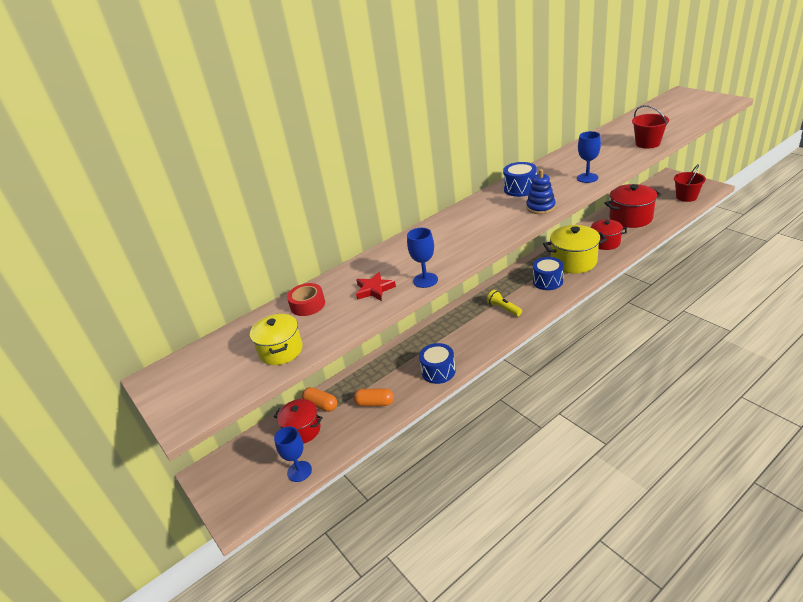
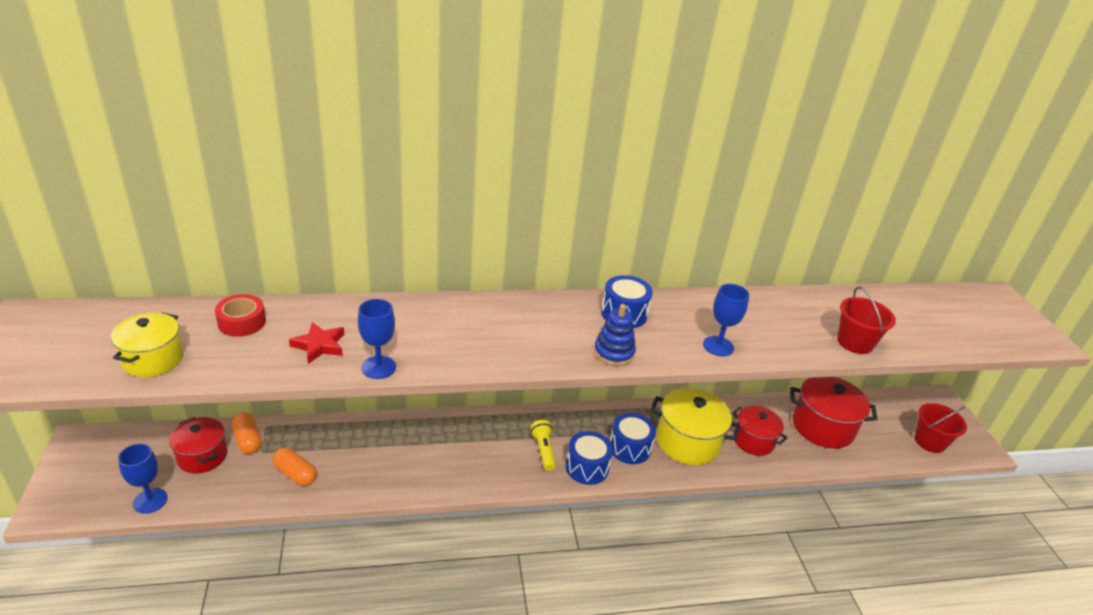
camera: 20 degrees right, 0 degrees up
blue drum [419,343,456,384] -> blue drum moved to [566,431,613,485]

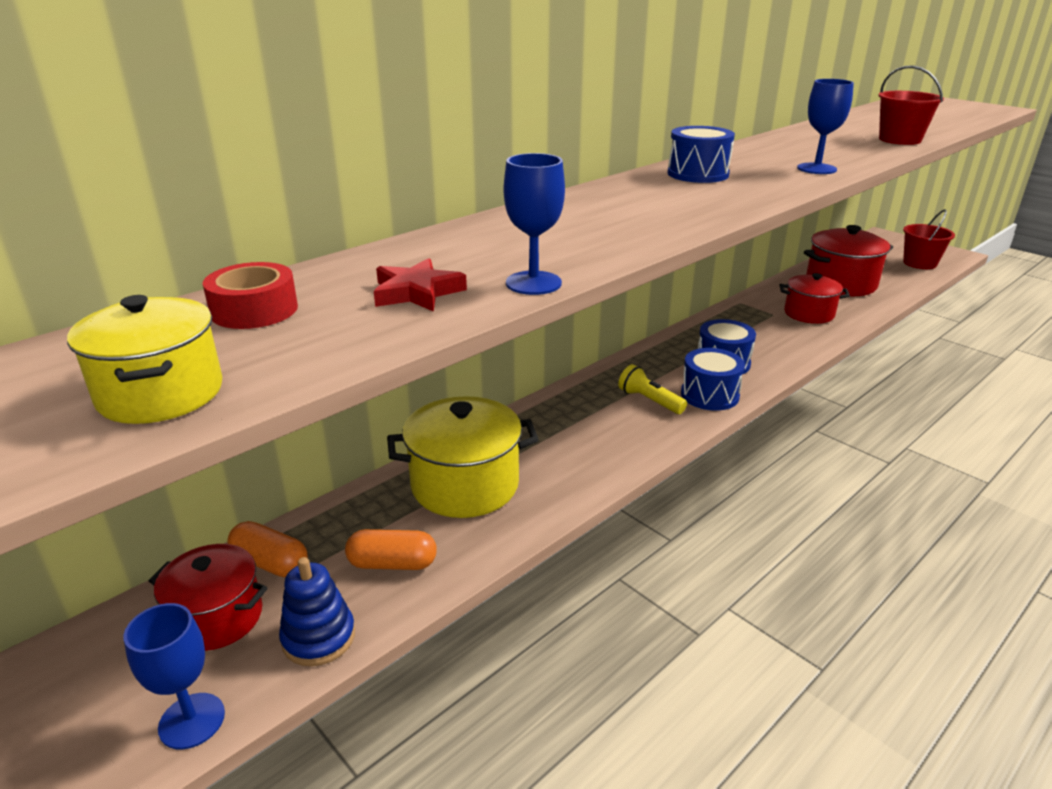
camera: 30 degrees left, 5 degrees down
blue stacking toy [594,304,636,366] -> blue stacking toy moved to [279,557,355,666]
yellow pot [650,388,741,465] -> yellow pot moved to [387,396,539,518]

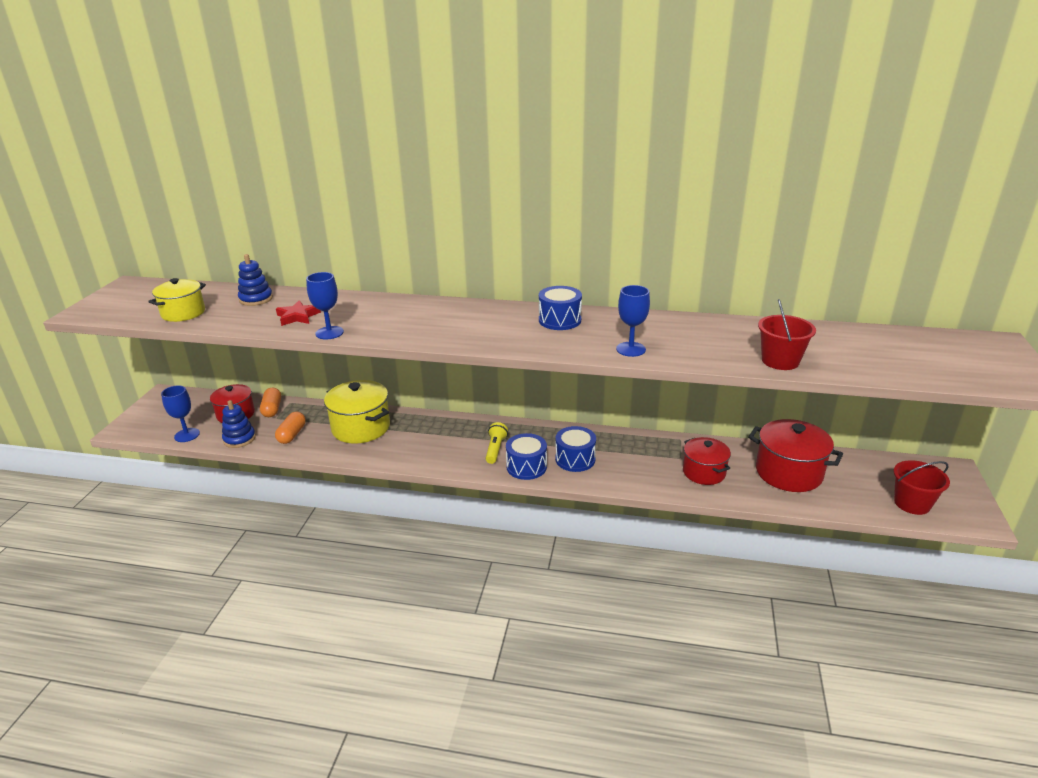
camera: 55 degrees right, 0 degrees up
red tape [203,262,298,329] -> blue stacking toy [238,254,273,306]
orange capsule [345,529,437,570] -> orange capsule turned 45 degrees clockwise [275,412,306,444]

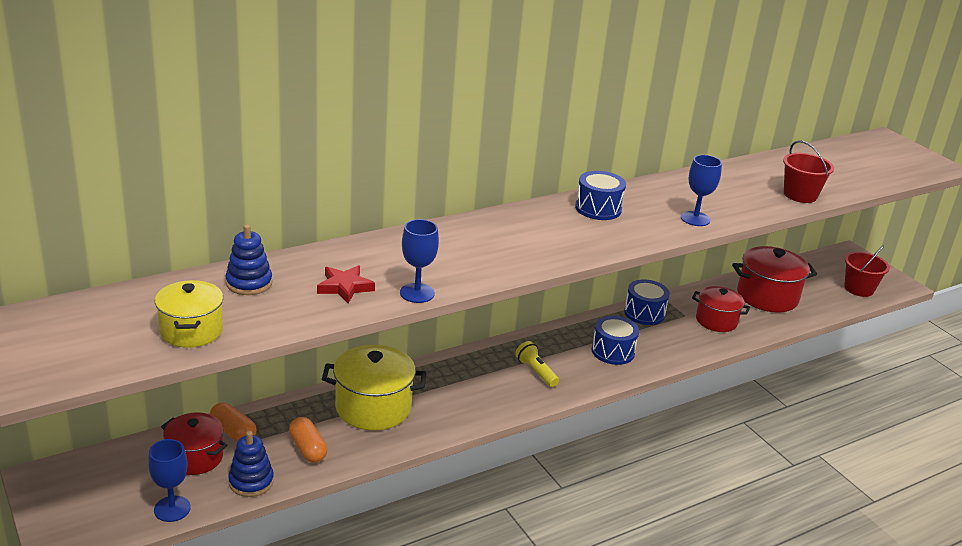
camera: 45 degrees left, 0 degrees up
blue drum [506,433,547,480] -> blue drum moved to [624,279,670,325]

